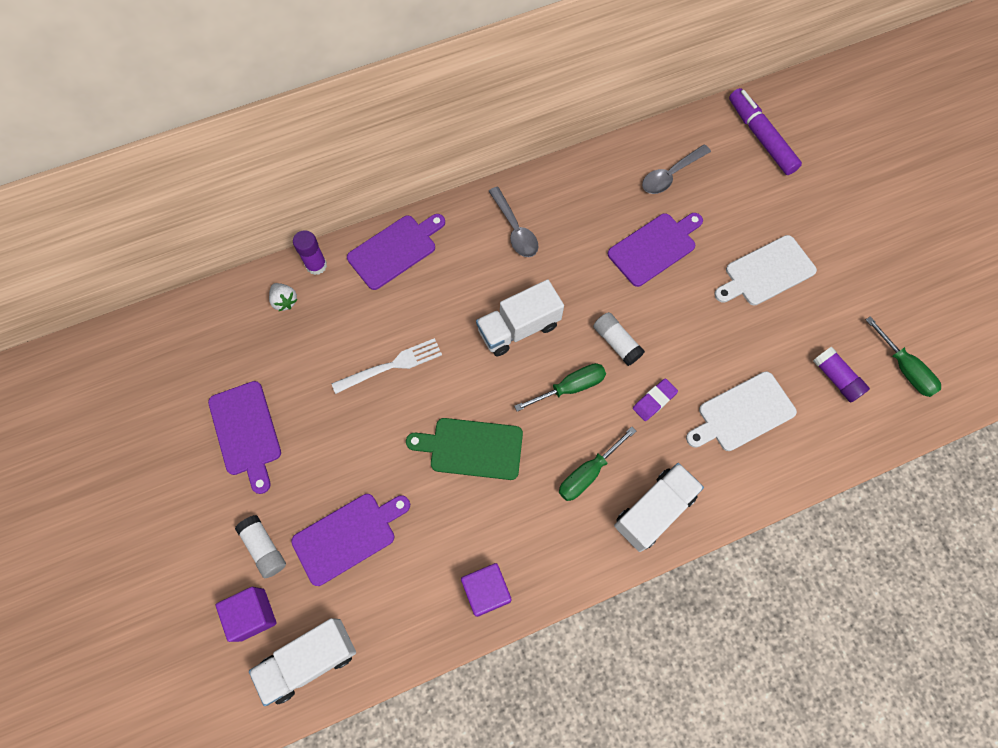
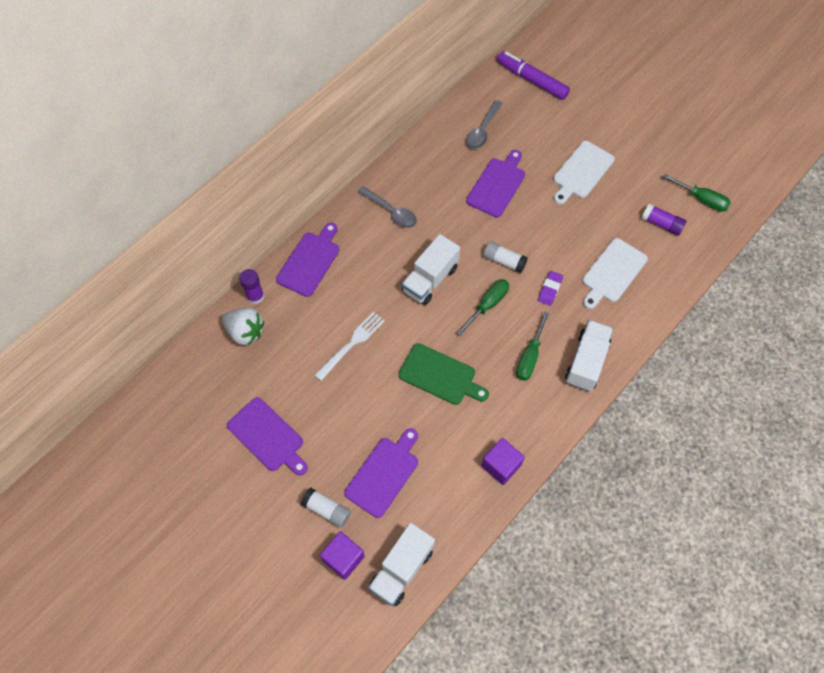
camera: 25 degrees left, 5 degrees down
white strawberry [269,283,297,311] -> white strawberry [222,308,264,345], size x1.67
green cutting board [406,418,523,480] -> green cutting board turned 135 degrees counterclockwise [398,343,489,405]

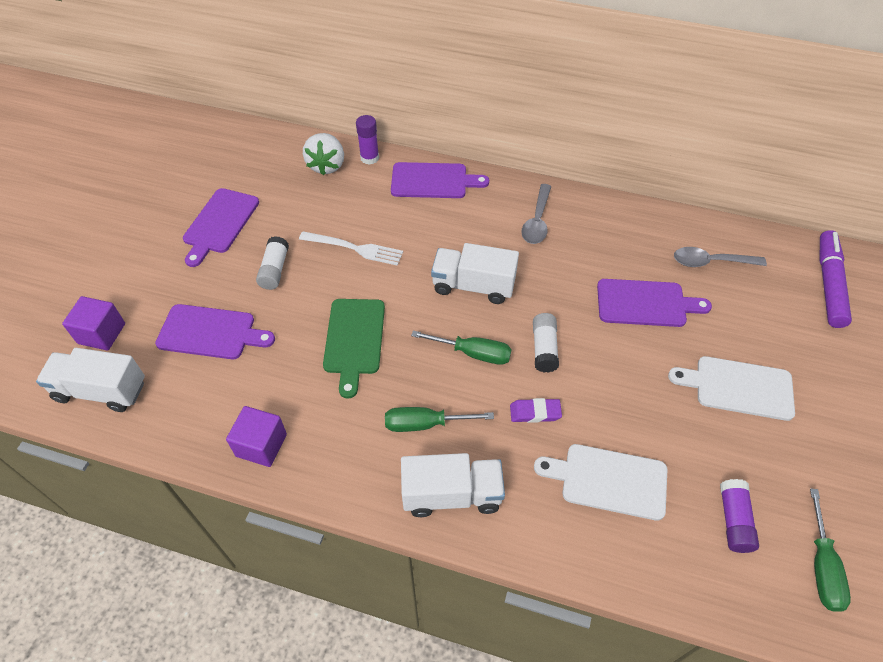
camera: 65 degrees right, 10 degrees down
white glue stick [301,488,351,528] -> white glue stick moved to [256,236,289,290]

